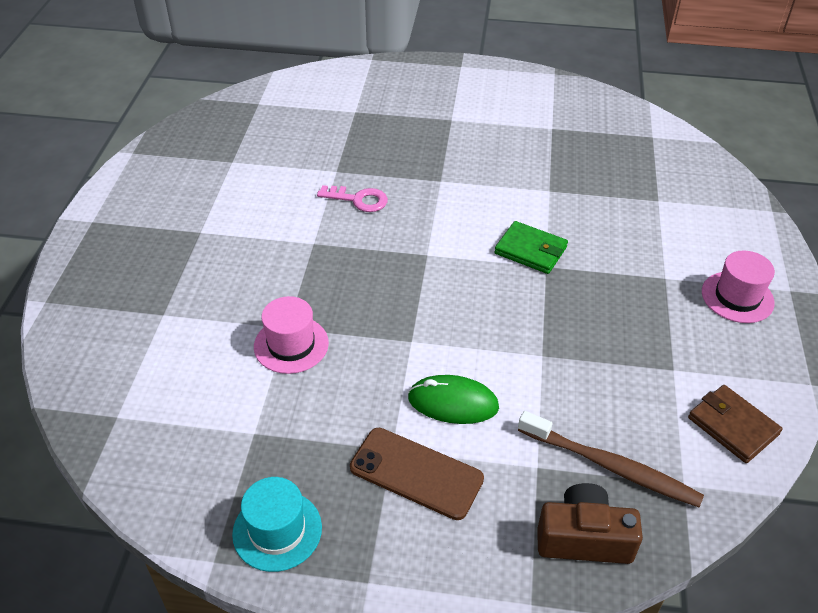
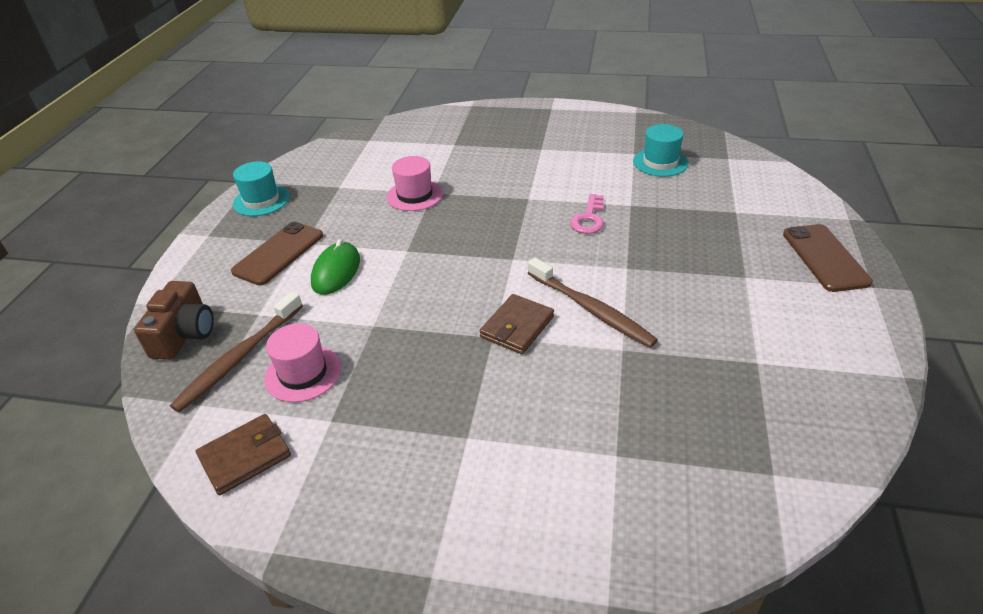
camera: 95 degrees right, 5 degrees down
green wallet [495,221,568,274] -> brown wallet [480,294,554,354]
pink hat [702,251,775,323] -> pink hat moved to [264,323,341,402]
none -> brown toothbrush [528,258,658,348]
none -> turquoise hat [633,124,689,177]
none -> brown phone [783,224,873,292]

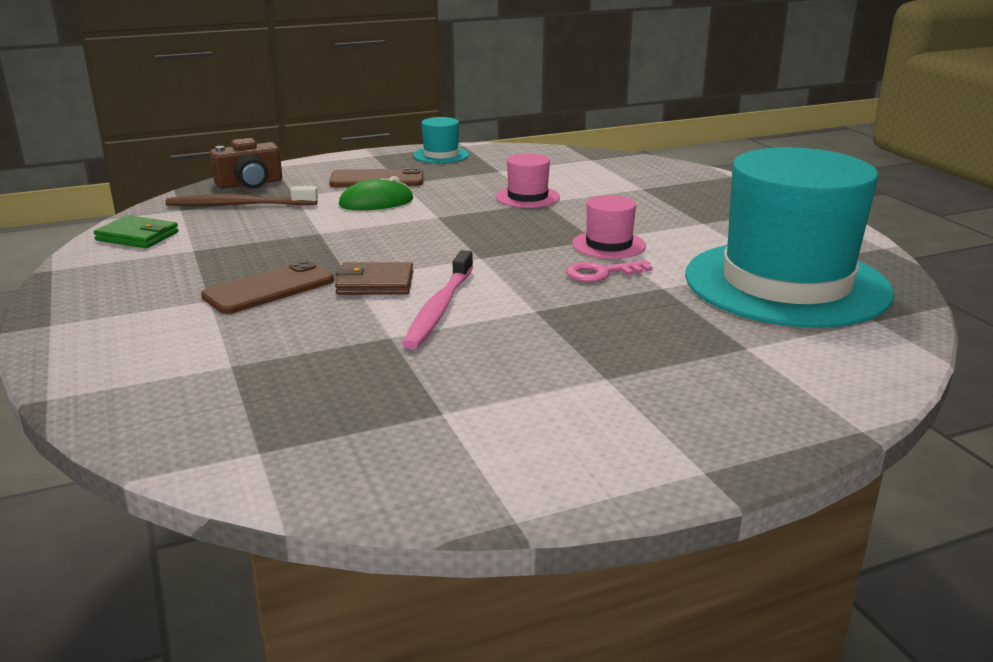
camera: 55 degrees right, 15 degrees down
brown wallet [196,414,291,495] -> green wallet [94,215,179,248]
pink hat [264,323,341,402] -> pink hat moved to [572,195,646,259]
brown toothbrush [528,258,658,348] -> pink toothbrush [402,250,473,349]
turquoise hat [633,124,689,177] -> turquoise hat [685,147,894,328], size x2.47
brown phone [783,224,873,292] -> brown phone moved to [201,260,334,314]

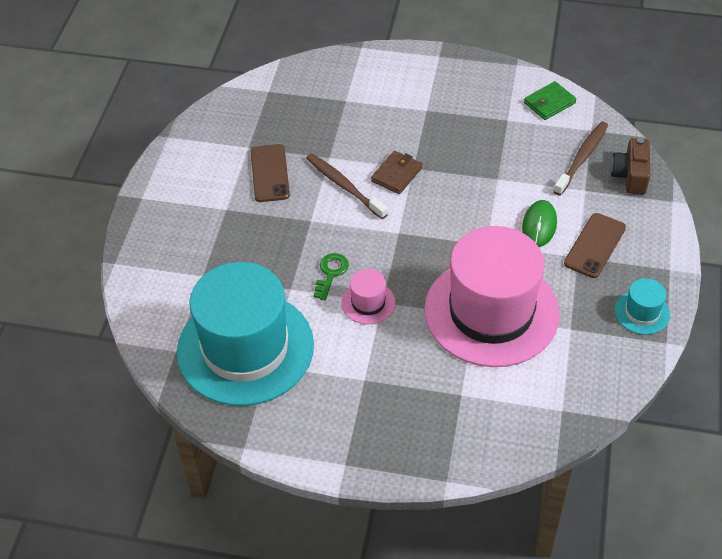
camera: 125 degrees right, 25 degrees up
brown phone [201,260,334,314] -> brown phone moved to [251,144,290,202]
pink toothbrush [402,250,473,349] -> brown toothbrush [306,153,388,219]
pink hat [496,153,560,208] -> pink hat [424,226,560,367], size x2.47
pink key [566,260,653,282] -> green key [313,253,349,300]

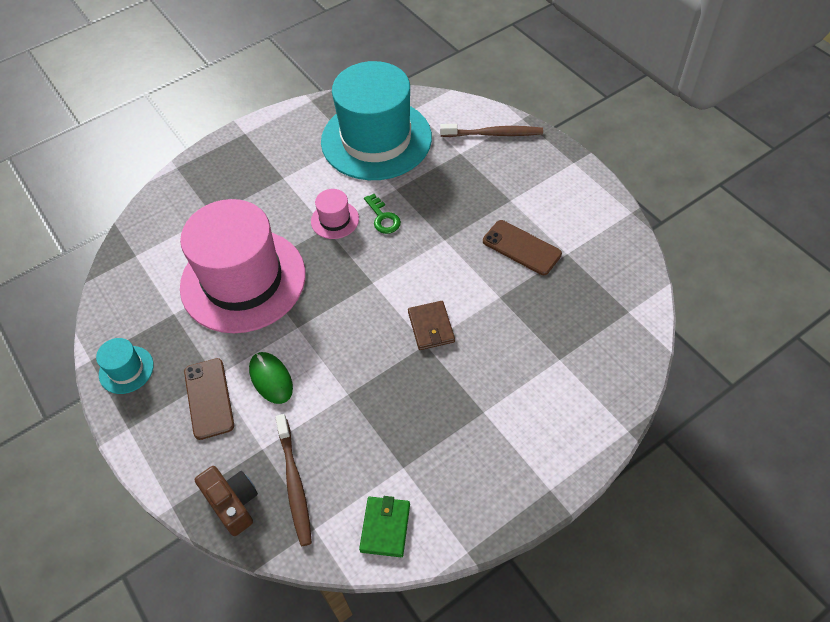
camera: 135 degrees right, 5 degrees up
brown toothbrush [306,153,388,219] -> brown toothbrush moved to [440,124,543,137]

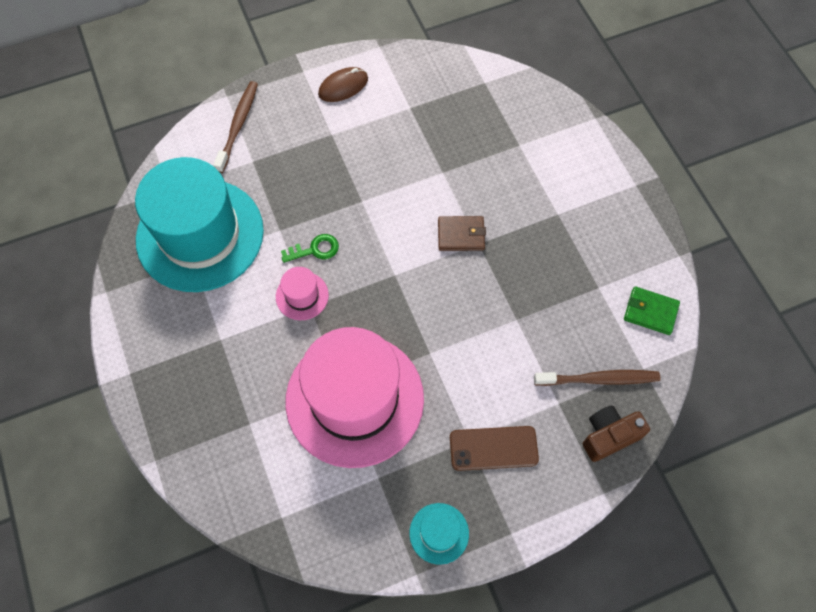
camera: 80 degrees left, 10 degrees up
green mouse [249,352,293,404] -> none
brown phone [483,220,562,275] -> none
none -> brown mouse [318,67,368,102]

